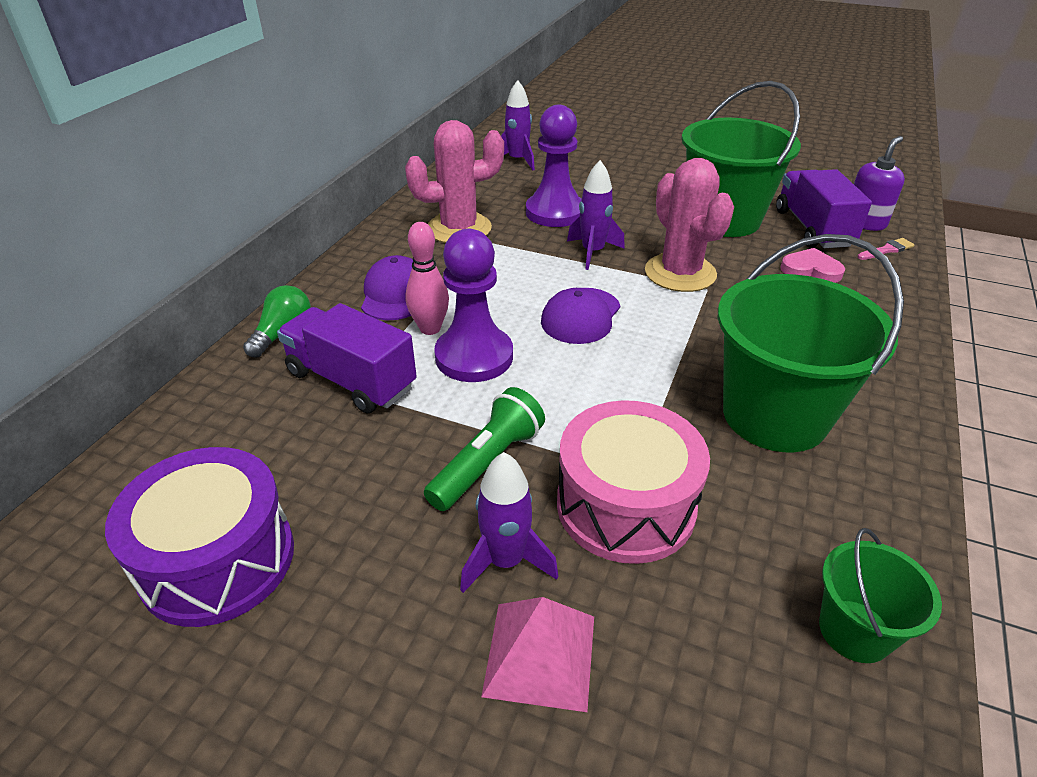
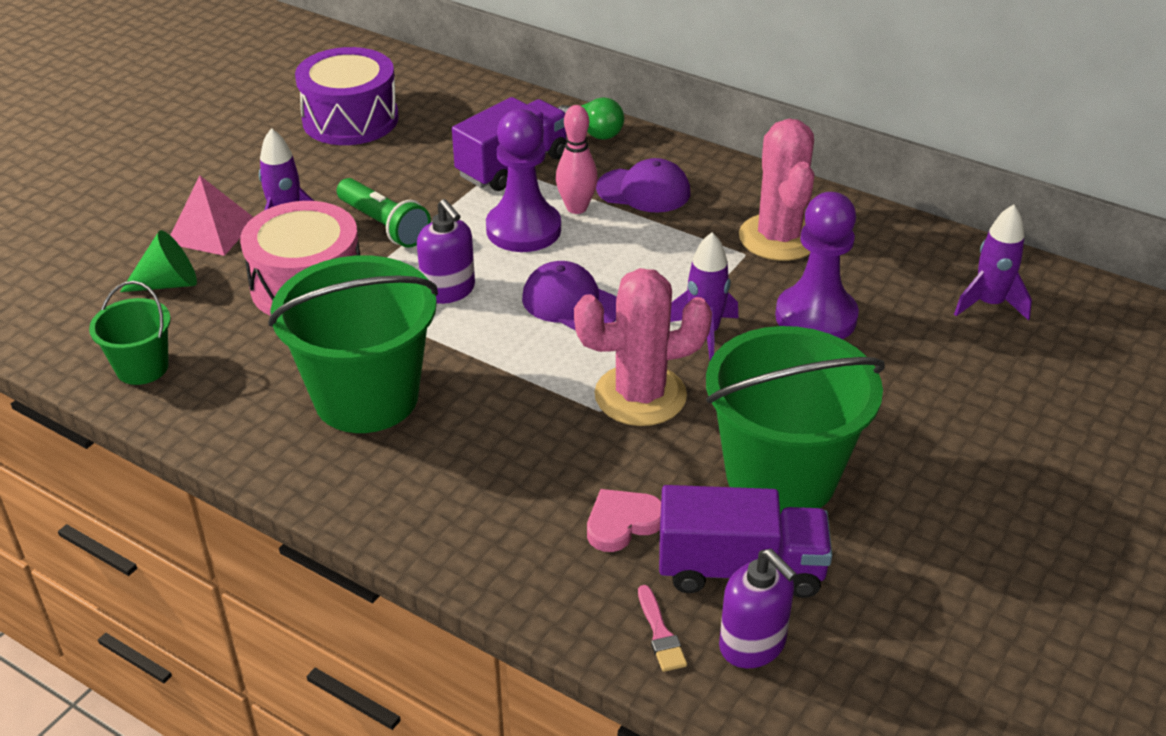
camera: 100 degrees right, 0 degrees up
pink heart [780,248,845,283] -> pink heart turned 150 degrees counterclockwise [587,489,661,552]
none -> green cone [120,230,197,292]
none -> purple soap dispenser [417,199,475,304]

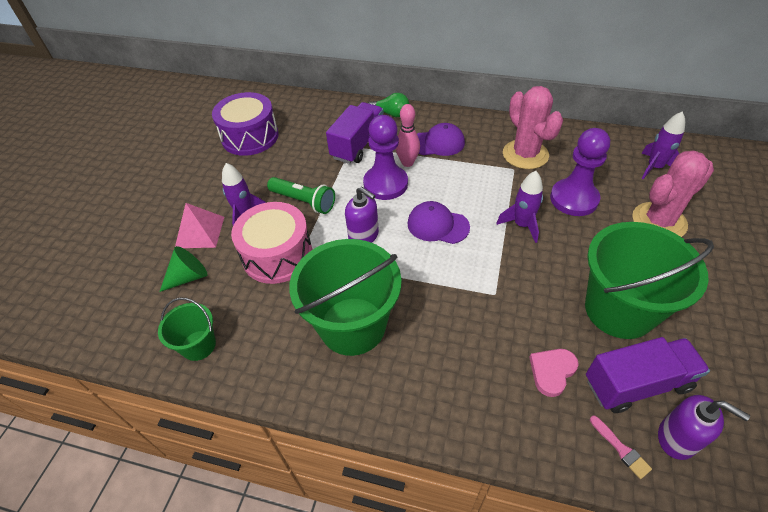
camera: 15 degrees left, 10 degrees up
pink cactus [574,268,712,426] -> pink cactus moved to [632,150,714,237]

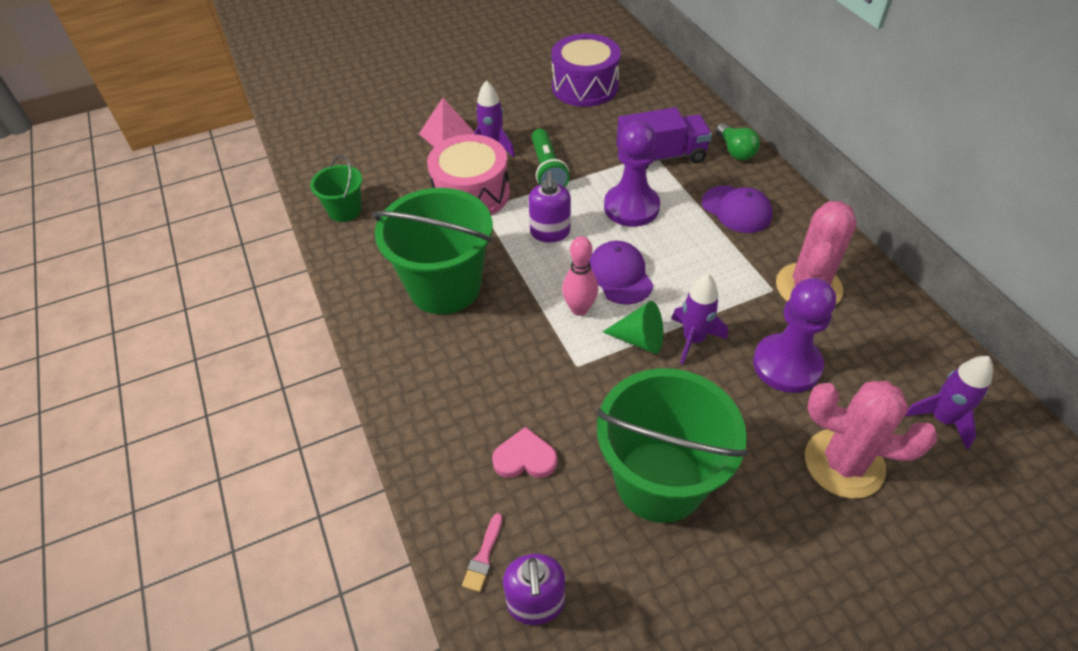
camera: 50 degrees right, 0 degrees up
green cone [159,246,208,292] -> green cone moved to [603,301,663,354]
pink bowling pin [396,104,420,167] -> pink bowling pin moved to [562,236,598,316]
purple truck [586,337,710,413] -> none

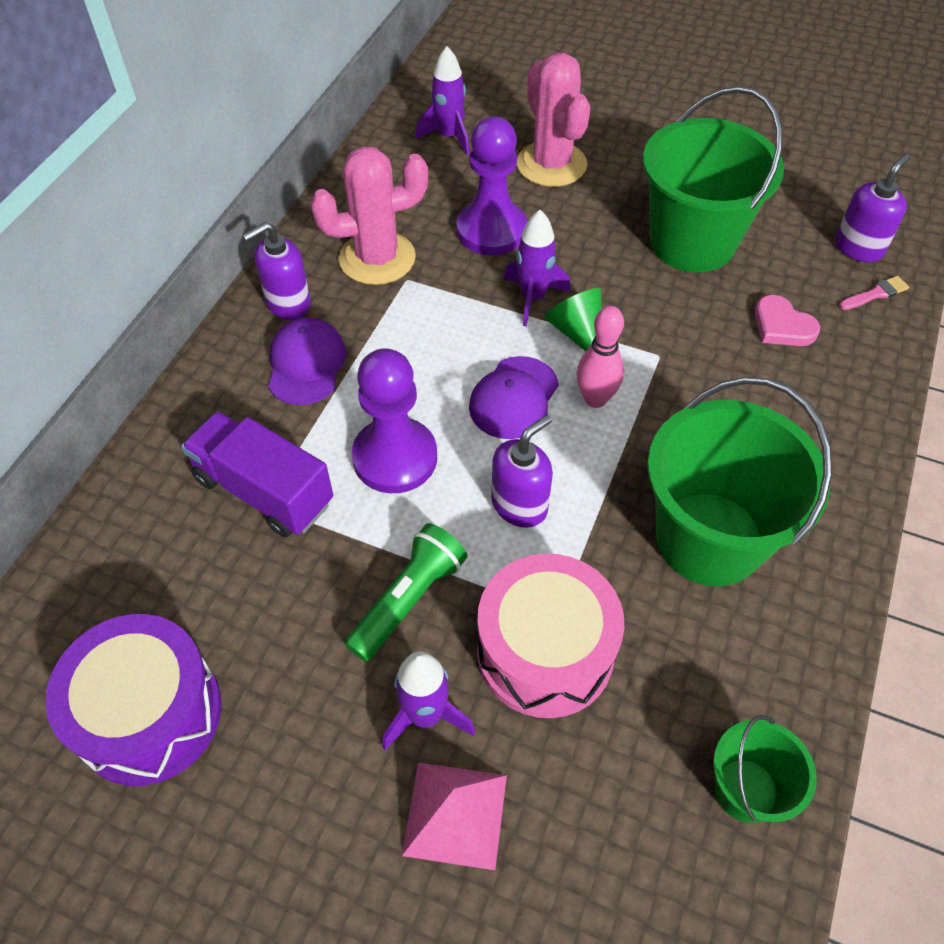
camera: 135 degrees left, 5 degrees up
green light bulb [716,123,760,160] -> none
none -> purple soap dispenser [242,222,311,320]

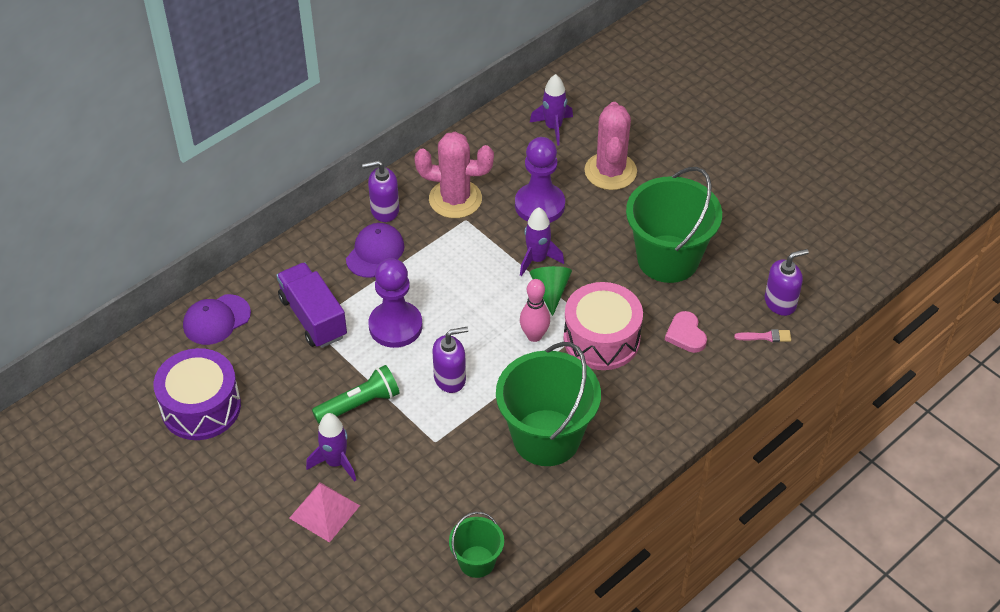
camera: 25 degrees right, 5 degrees down
purple cap [469,356,559,439] -> purple cap moved to [183,294,251,345]
pink drum [477,553,624,718] -> pink drum moved to [563,282,643,370]

